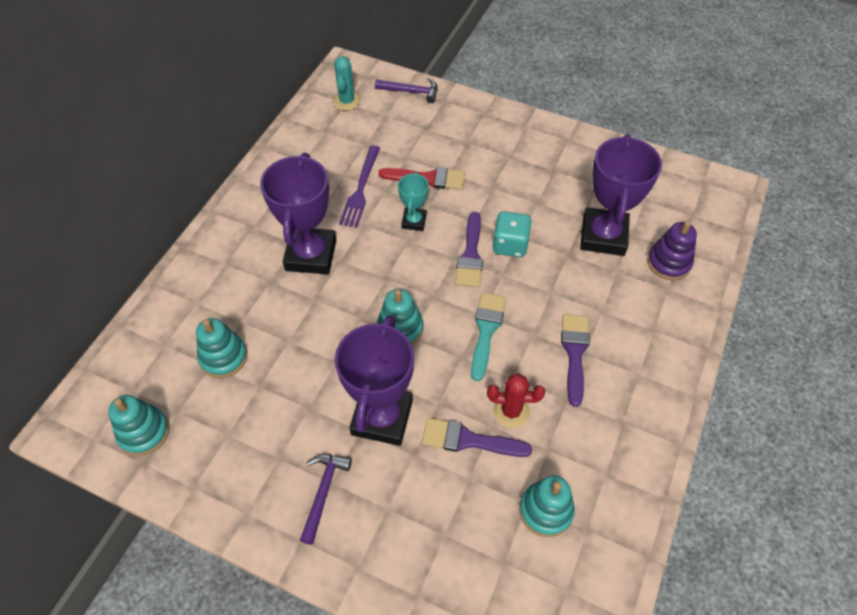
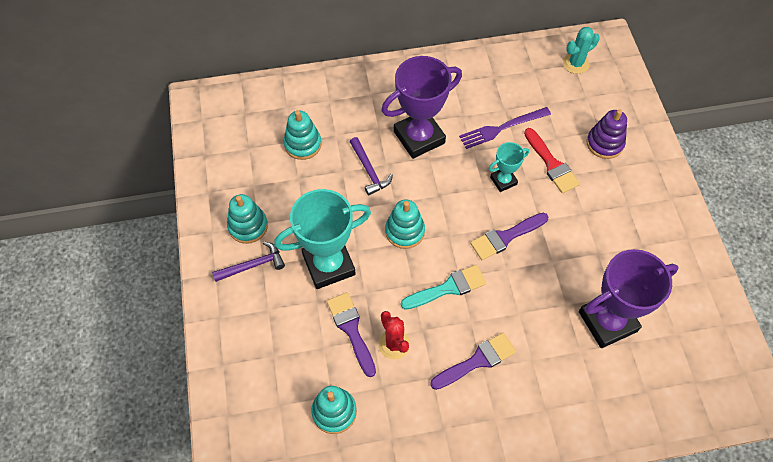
camera: 55 degrees right, 5 degrees up
turquoise stacking toy [108,395,169,456] -> turquoise stacking toy moved to [227,194,268,244]
purple trophy [335,315,414,446] -> turquoise trophy [274,189,371,289]
purple hammer [375,78,437,103] -> purple hammer moved to [350,137,393,195]
turquoise dice [492,211,532,257] -> none
purple stacking toy [647,221,697,280] -> purple stacking toy moved to [586,109,627,159]

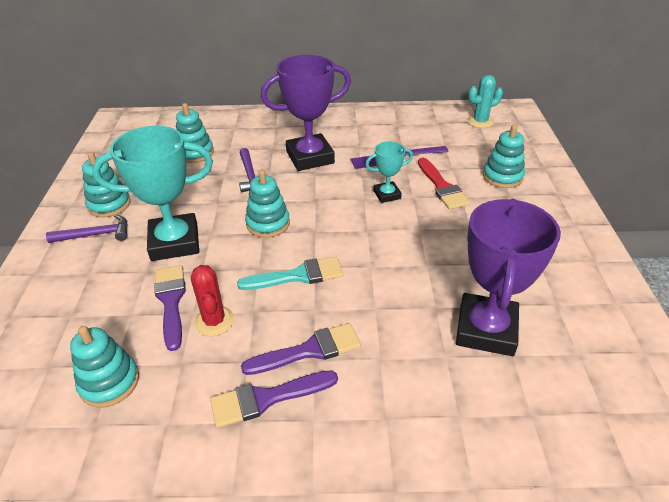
camera: 10 degrees right, 20 degrees down
purple brush [470,213,549,260] -> purple brush moved to [210,370,338,428]
purple trophy [579,249,678,348] -> purple trophy turned 60 degrees counterclockwise [456,199,561,356]
purple stacking toy [586,109,627,159] -> turquoise stacking toy [483,125,525,188]

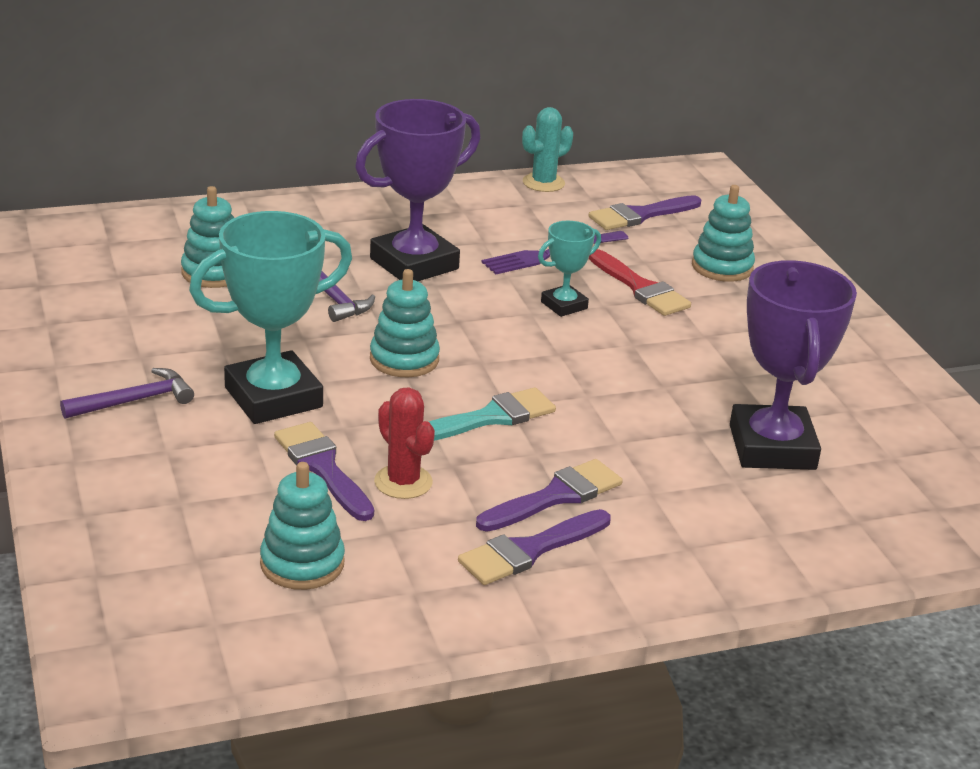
camera: 20 degrees left, 10 degrees down
turquoise stacking toy [82,152,131,217] -> none
turquoise cactus [468,75,503,128] -> turquoise cactus moved to [522,107,573,192]
none -> purple brush [589,195,701,230]

